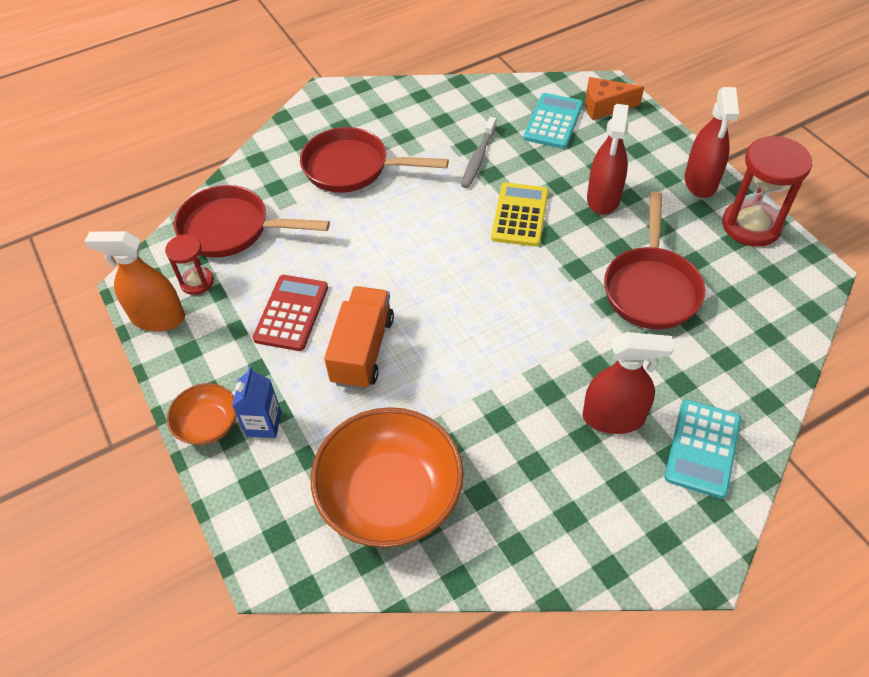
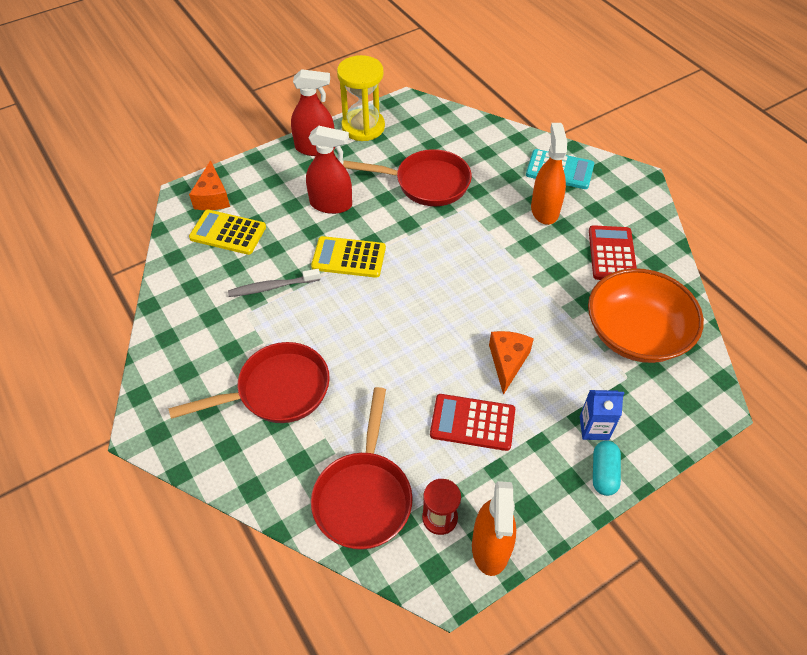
camera: 95 degrees left, 0 degrees up
orange bowl [167,383,237,445] -> turquoise capsule [593,441,621,496]
red pan [300,127,449,193] -> red pan turned 120 degrees counterclockwise [168,342,330,423]
orange truck [324,286,394,390] -> orange cheese [489,331,534,395]
grey toothbrush [461,117,497,188] -> grey toothbrush turned 150 degrees clockwise [228,269,320,297]
turquoise calculator [523,93,583,149] -> yellow calculator [189,209,266,255]
red spray bottle [582,332,674,434] -> orange spray bottle [531,123,567,225]
red hourglass [722,136,812,247] -> yellow hourglass [337,55,385,141]
none -> red calculator [589,225,637,280]

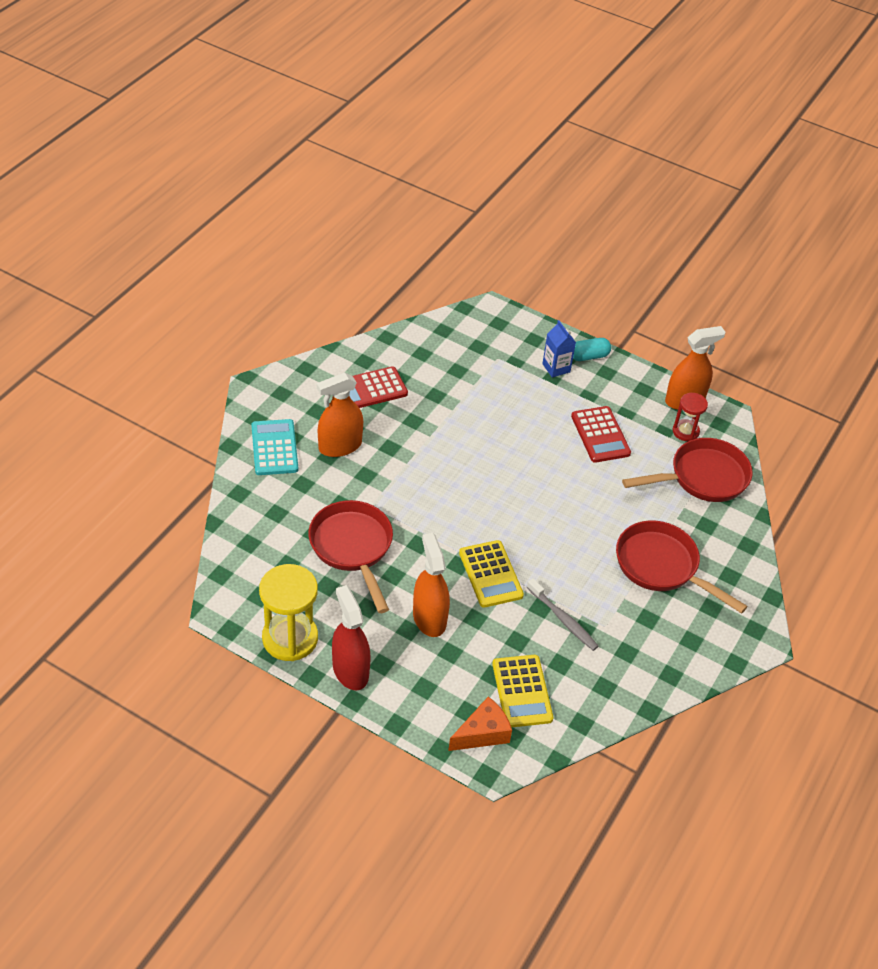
camera: 120 degrees left, 5 degrees down
red spray bottle [306,126,352,214] -> orange spray bottle [413,533,450,637]
orange cheese [489,331,534,395] -> none
orange bowl [588,268,704,363] -> none

